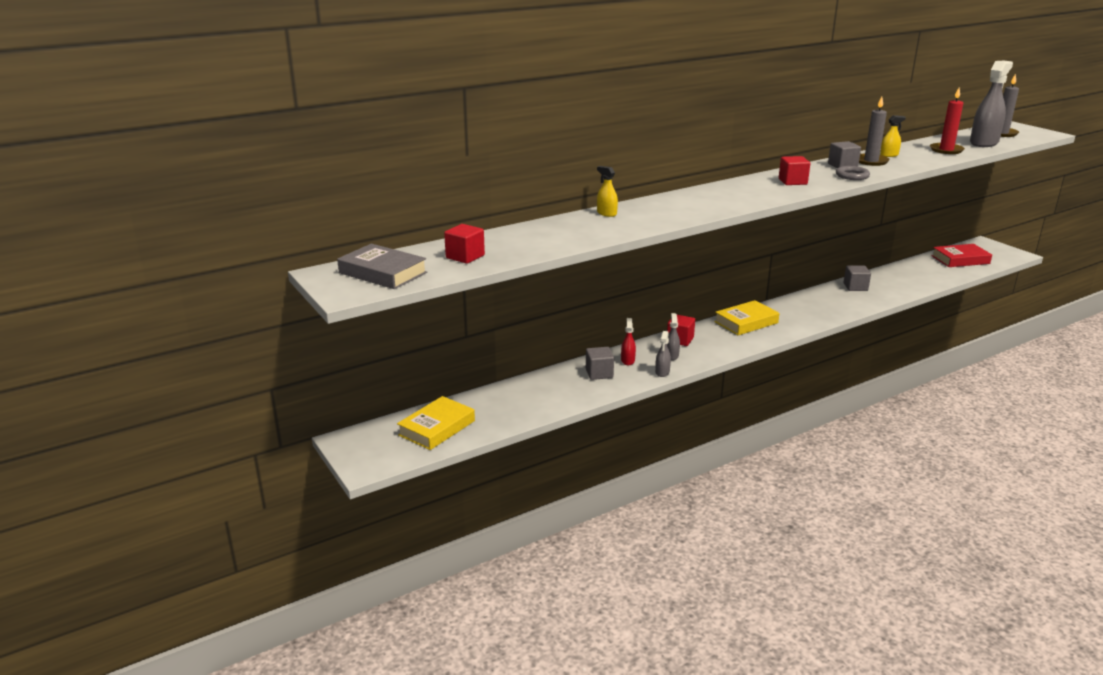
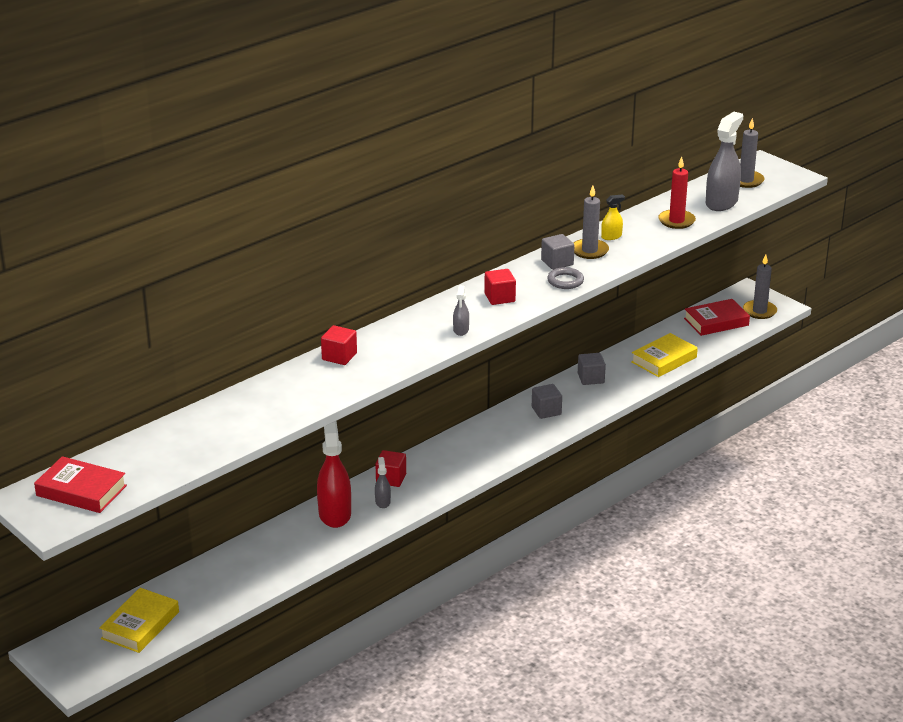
camera: 10 degrees left, 5 degrees up
grey book [337,244,427,289] -> red book [34,456,127,513]
red cube [444,224,485,264] -> red cube moved to [321,325,357,365]
grey cube [586,347,614,380] -> grey cube moved to [532,384,562,419]
yellow spray bottle [597,166,618,217] -> none
red spray bottle [621,318,636,365] -> red spray bottle [317,421,351,528], size x2.11
grey spray bottle [655,331,671,377] -> grey spray bottle moved to [453,286,469,336]
yellow book [714,300,779,335] -> yellow book moved to [631,333,698,377]
none -> grey candle [743,255,777,319]

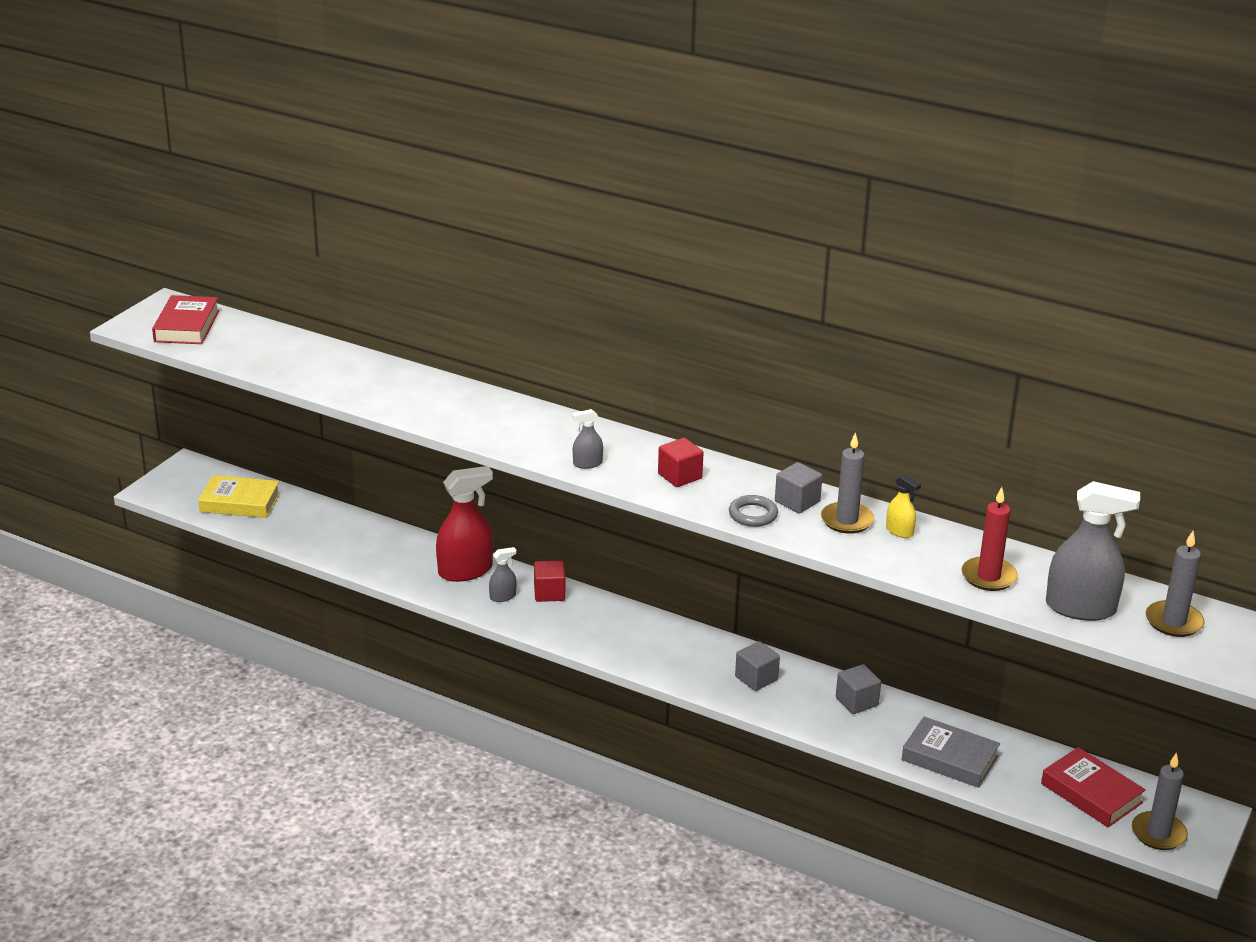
camera: 70 degrees right, 0 degrees up
red cube [321,325,357,365] -> none
yellow book [631,333,698,377] -> grey book [901,716,1000,788]

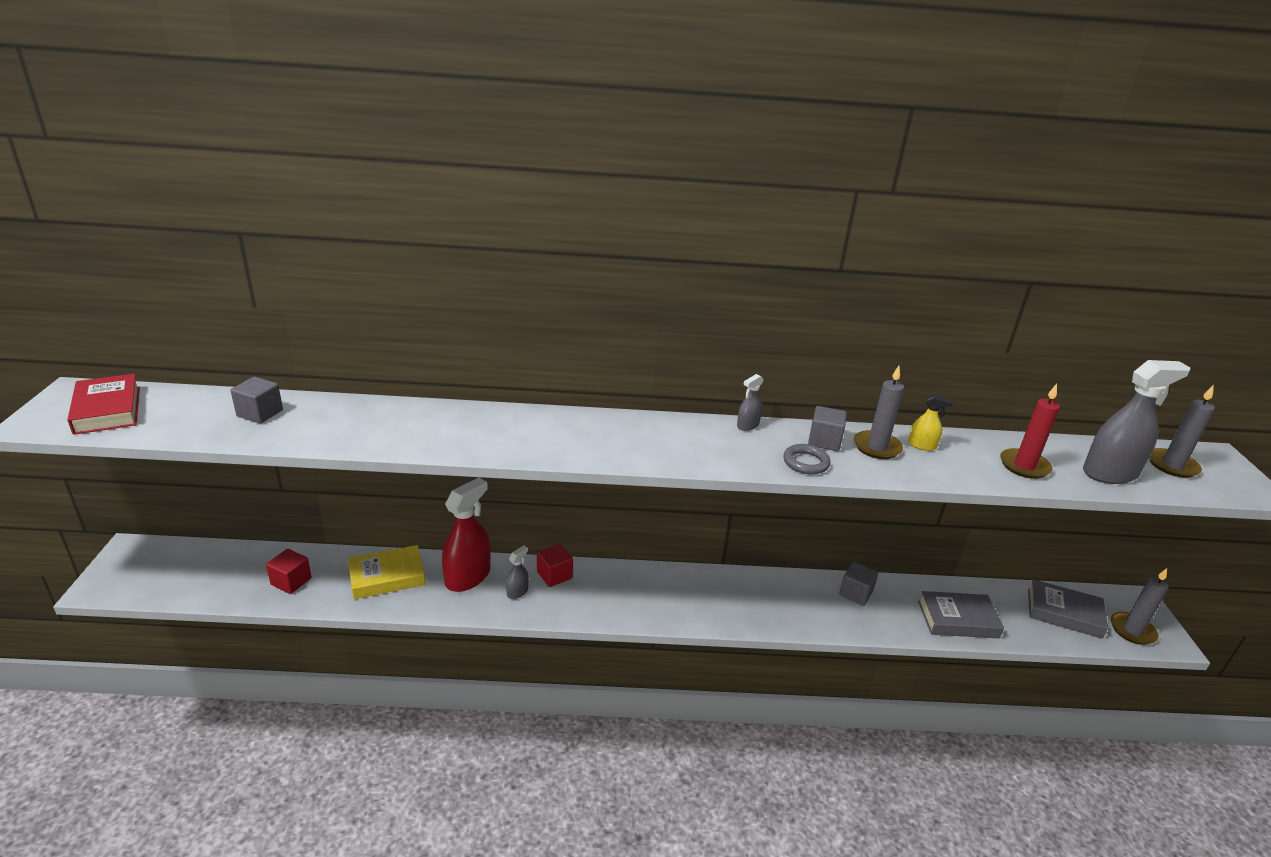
camera: 30 degrees left, 0 degrees up
yellow book [198,475,280,518] -> yellow book moved to [348,545,426,599]
grey spray bottle [572,409,603,469] -> grey spray bottle moved to [737,374,764,431]
red cube [658,438,704,487] -> red cube moved to [266,549,312,594]
grey cube [735,641,780,691] -> grey cube moved to [231,377,283,424]
red book [1041,747,1146,827] -> grey book [1028,579,1108,639]

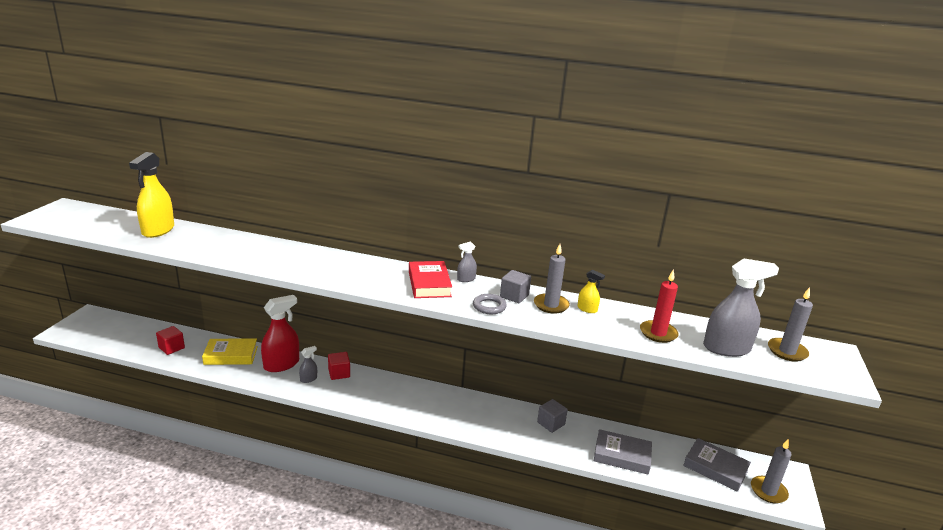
camera: 15 degrees right, 5 degrees down
red book [67,373,140,435] -> red book moved to [409,261,452,298]
grey cube [231,377,283,424] -> yellow spray bottle [129,152,174,238]

